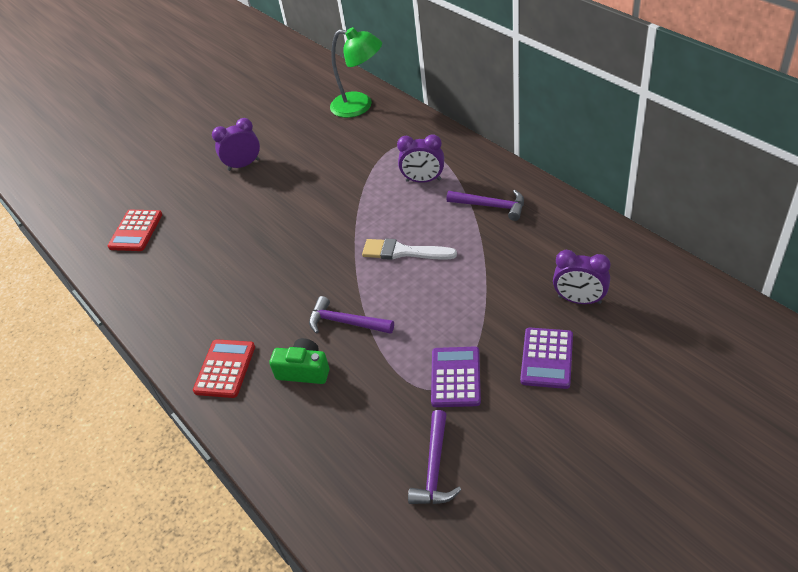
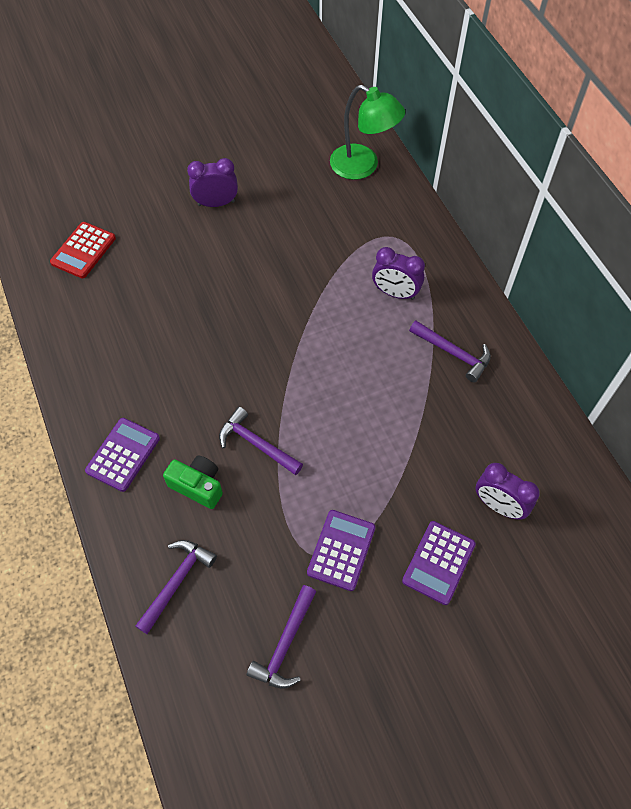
camera: 10 degrees right, 15 degrees up
red calculator [193,339,255,398] -> purple calculator [85,418,160,492]
white brush [362,239,457,260] -> none
none -> purple hammer [135,540,217,634]

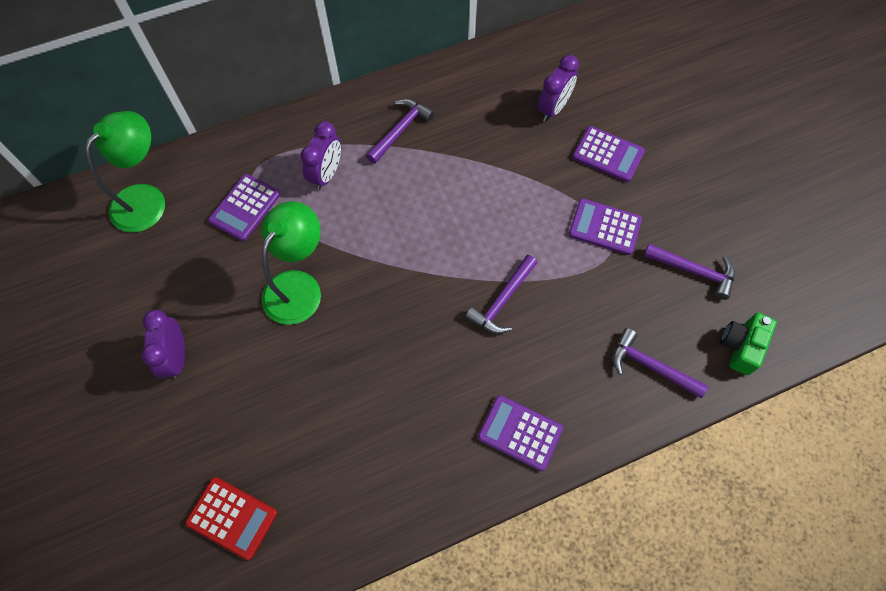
camera: 90 degrees left, 5 degrees up
green camera [163,455,223,509] -> green camera moved to [720,313,777,375]
none -> purple calculator [208,174,280,241]
none -> green lamp [261,201,321,325]

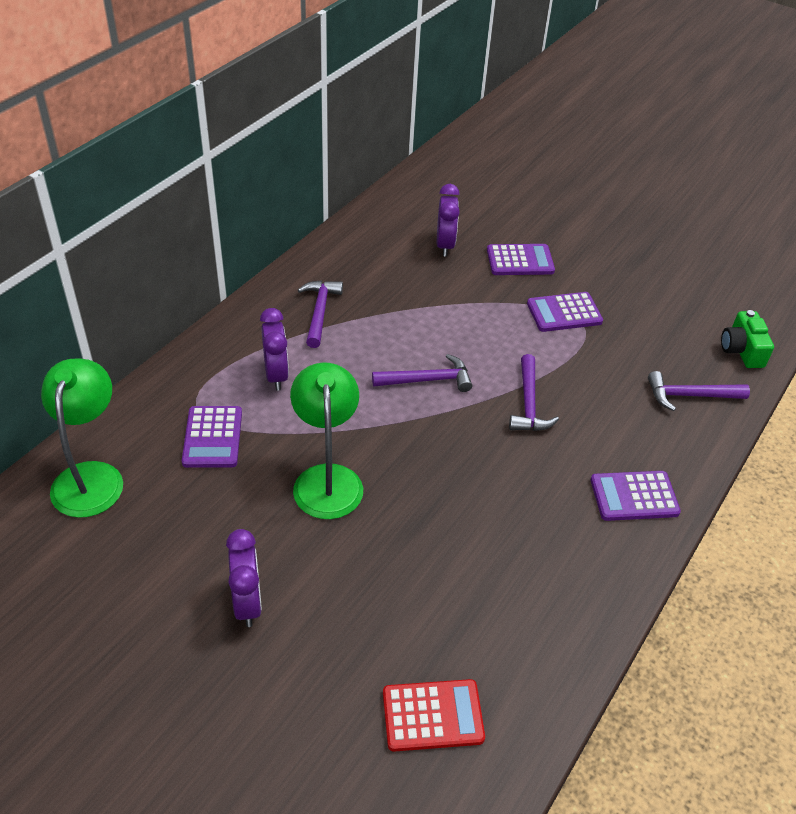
camera: 35 degrees left, 20 degrees down
purple clock [141,310,185,379] -> purple clock turned 150 degrees counterclockwise [226,529,262,627]
purple hammer [644,244,735,300] -> purple hammer moved to [372,354,472,392]

